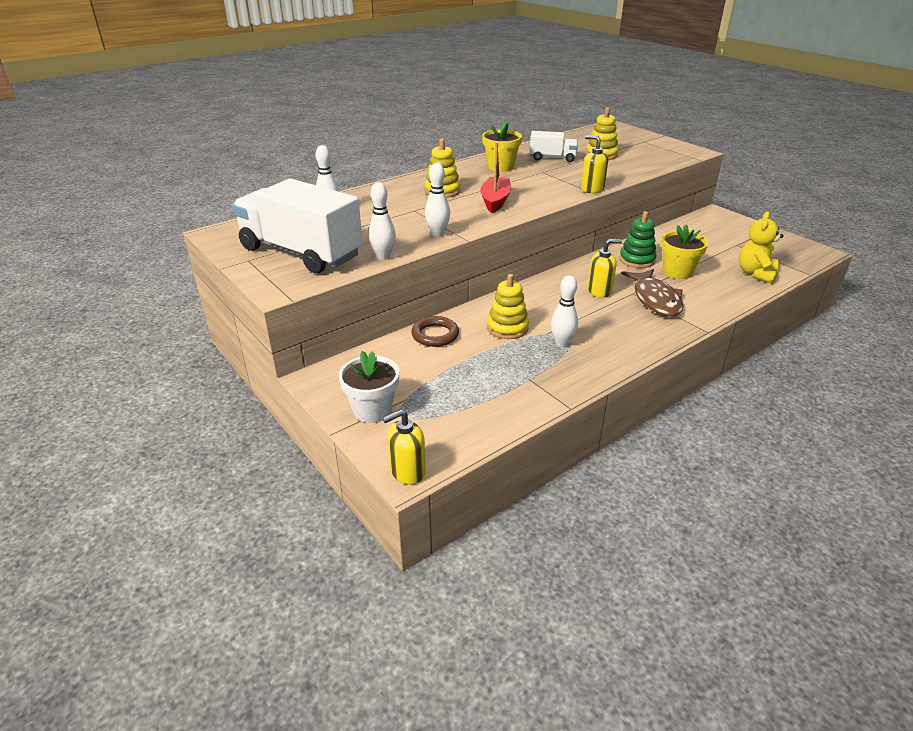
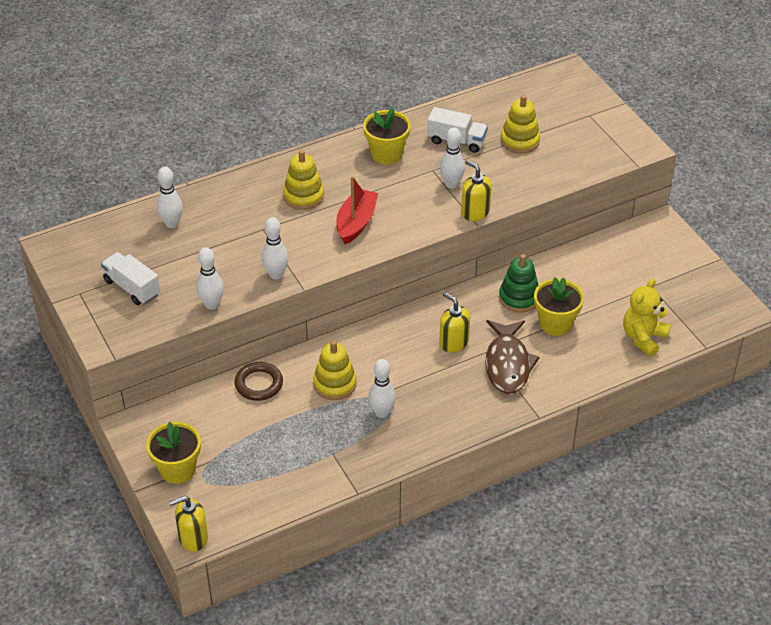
camera: 10 degrees right, 10 degrees up
white truck [232,179,363,274] -> white truck [101,252,160,305], size x0.49
white flower pot [339,351,399,423] -> yellow flower pot [146,422,201,484]
yellow soap dispenser [588,239,622,297] -> yellow soap dispenser turned 135 degrees counterclockwise [439,292,470,353]
none -> white bowling pin [440,127,465,189]

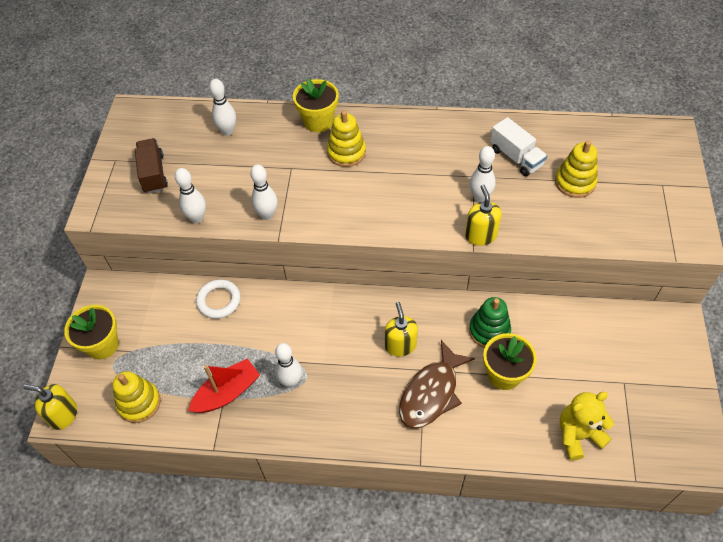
camera: 35 degrees right, 10 degrees up
white truck [101,252,160,305] -> brown truck [135,138,168,193]
brown ring [235,362,283,401] -> white ring [196,279,241,319]
yellow stacking toy [313,340,356,400] -> yellow stacking toy moved to [112,371,161,423]
red boat [336,176,378,244] -> red boat moved to [188,359,260,413]
yellow flower pot [363,107,411,165] -> yellow flower pot moved to [293,78,339,132]

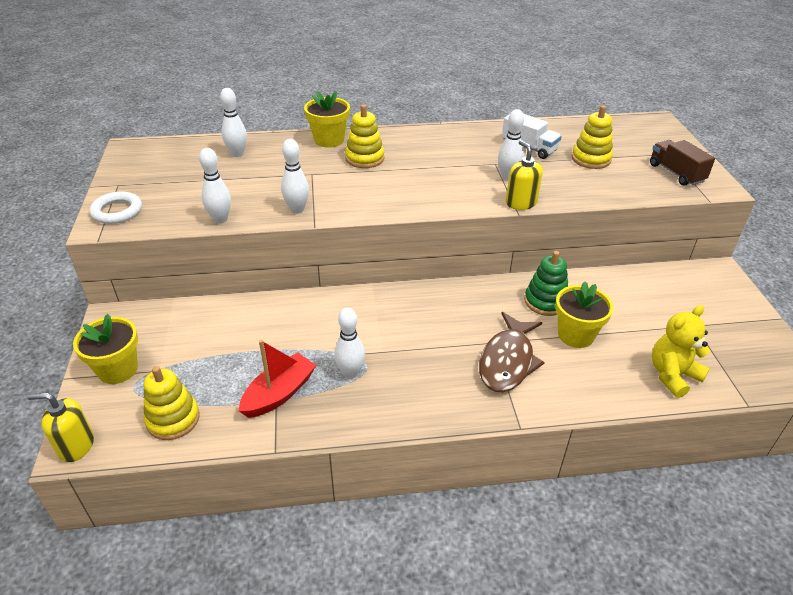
camera: 15 degrees left, 15 degrees down
brown truck [135,138,168,193] -> brown truck moved to [650,140,715,186]
white ring [196,279,241,319] -> white ring moved to [90,191,142,224]
yellow soap dispenser [385,302,418,356] -> none

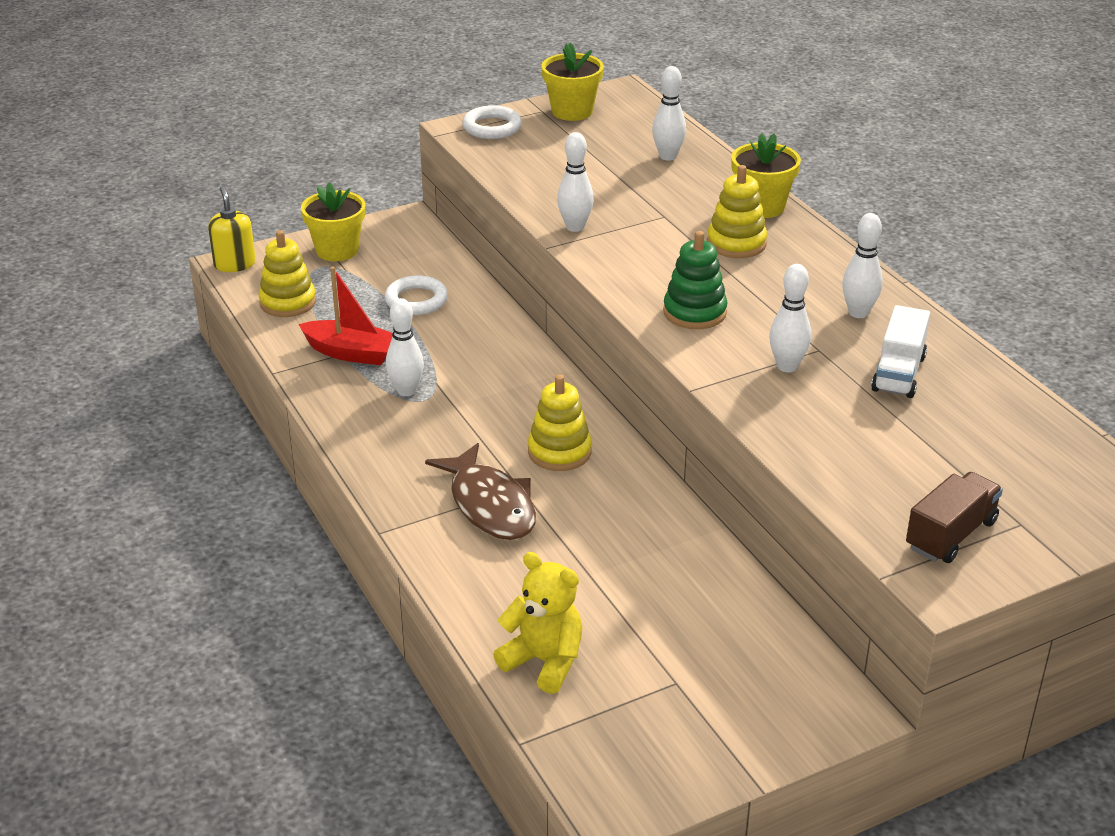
camera: 70 degrees right, 5 degrees down
white bowling pin [199,148,231,224] -> white bowling pin moved to [842,213,883,318]
brown fish [479,312,545,392] -> brown fish turned 120 degrees counterclockwise [425,443,536,540]
yellow soap dispenser [506,140,543,210] -> none
green stacking toy [524,251,568,316] -> green stacking toy moved to [663,231,727,329]
yellow flower pot [555,281,613,348] -> yellow flower pot moved to [541,43,604,121]
yellow stacking toy [572,105,613,169] -> yellow stacking toy moved to [528,374,592,471]
none -> white ring [385,275,448,315]

